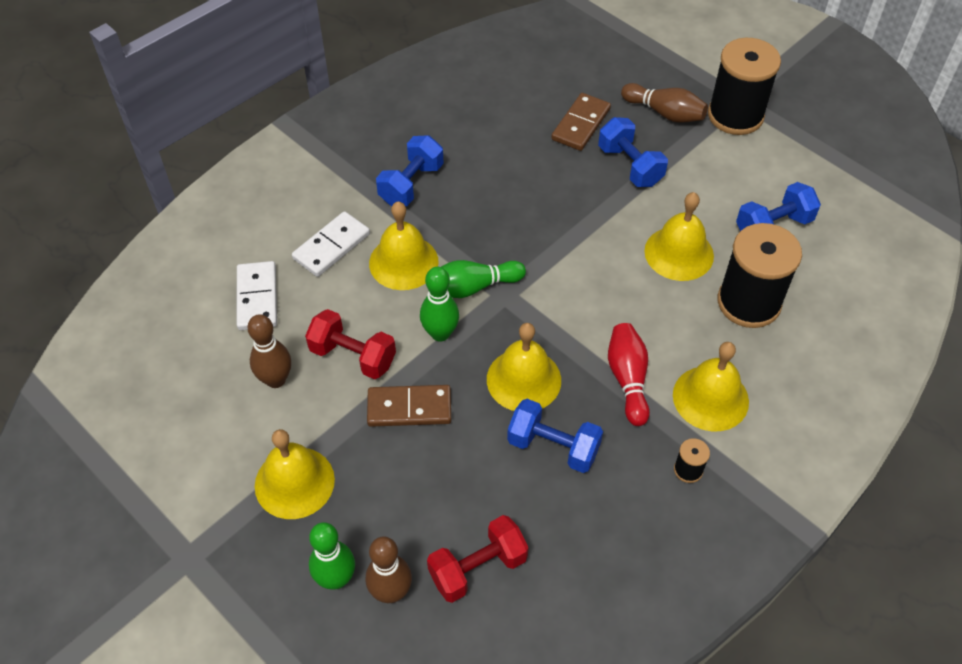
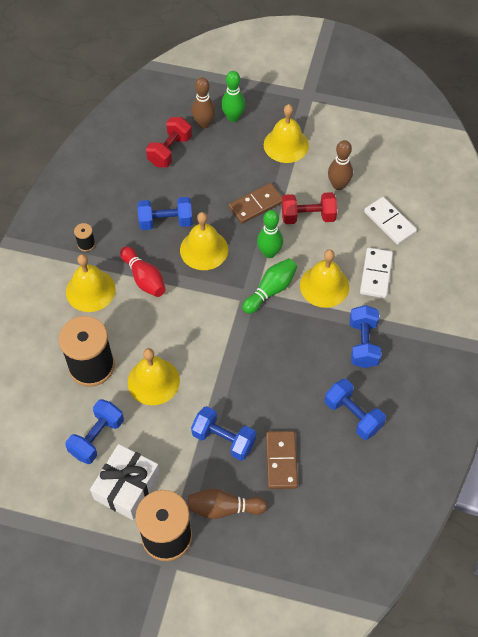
camera: 150 degrees right, 5 degrees up
none -> white gift [90,444,160,520]
none -> blue dumbbell [325,379,386,440]

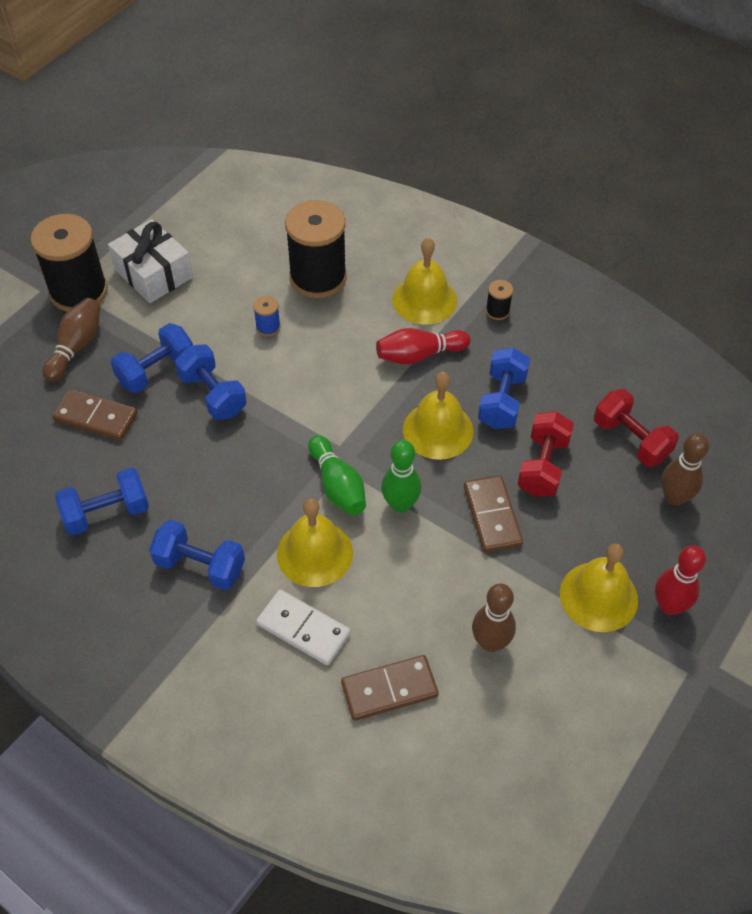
camera: 110 degrees right, 5 degrees down
blue dumbbell [65,399,124,464] -> blue dumbbell moved to [175,344,247,420]
yellow bell [128,348,180,405] -> blue spool [253,296,281,336]
green bowling pin [221,71,245,122] -> none
red dumbbell [282,192,337,224] -> red dumbbell moved to [517,411,574,497]
white domino [364,197,417,245] -> brown domino [341,655,439,721]
none -> red bowling pin [655,545,706,615]

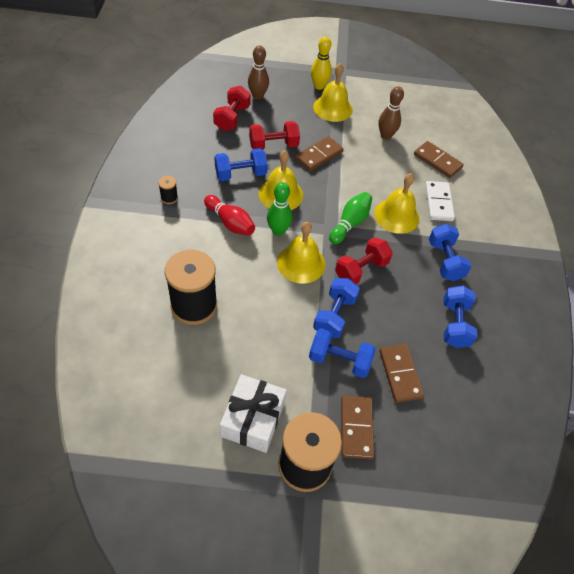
camera: 125 degrees left, 0 degrees up
brown bowling pin [43,298,100,382] -> brown domino [341,395,374,459]
blue dumbbell [55,467,149,535] -> blue dumbbell turned 60 degrees clockwise [443,286,477,348]
blue spool [253,296,281,336] -> none
green bowling pin [381,440,422,513] -> green bowling pin moved to [267,182,292,236]
yellow bell [392,238,457,325] -> yellow bell moved to [277,222,326,284]
red bowling pin [655,545,706,615] -> yellow bowling pin [311,36,332,90]
none -> red dumbbell [335,237,393,284]

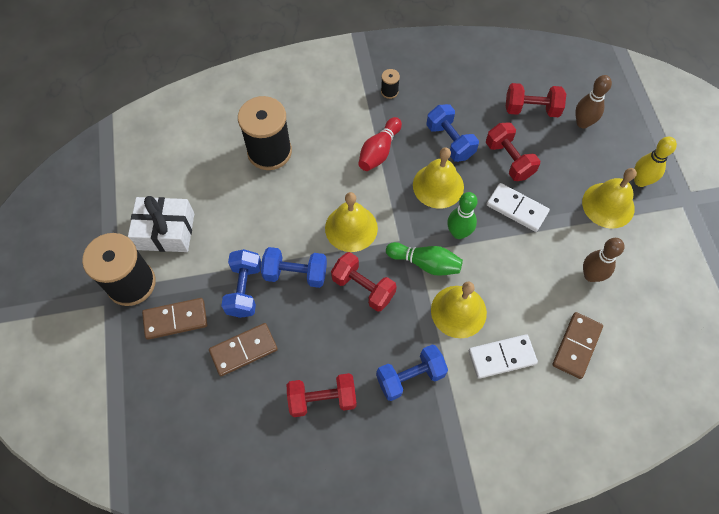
camera: 80 degrees right, 10 degrees up
green bowling pin [267,182,292,236] -> green bowling pin moved to [447,192,478,239]
brown domino [295,136,343,171] -> white domino [487,183,550,232]
blue dumbbell [443,286,477,348] -> red dumbbell [287,373,357,417]

